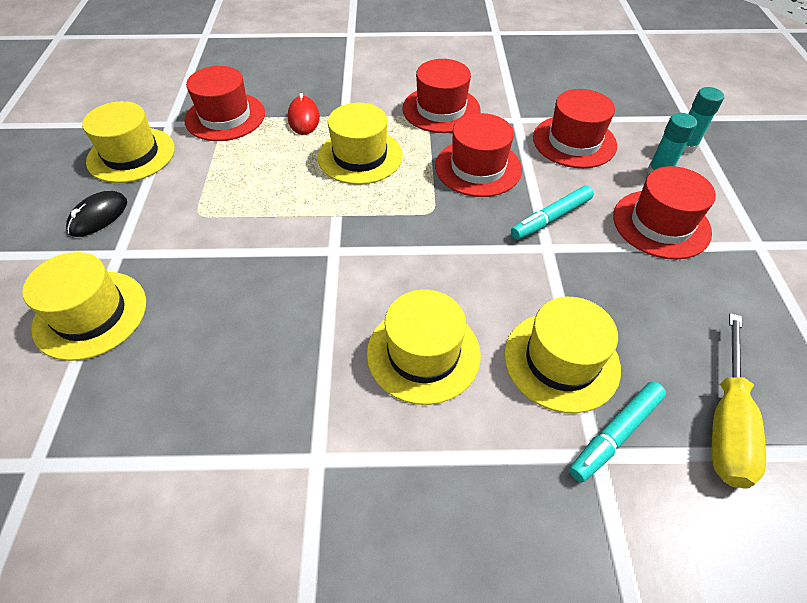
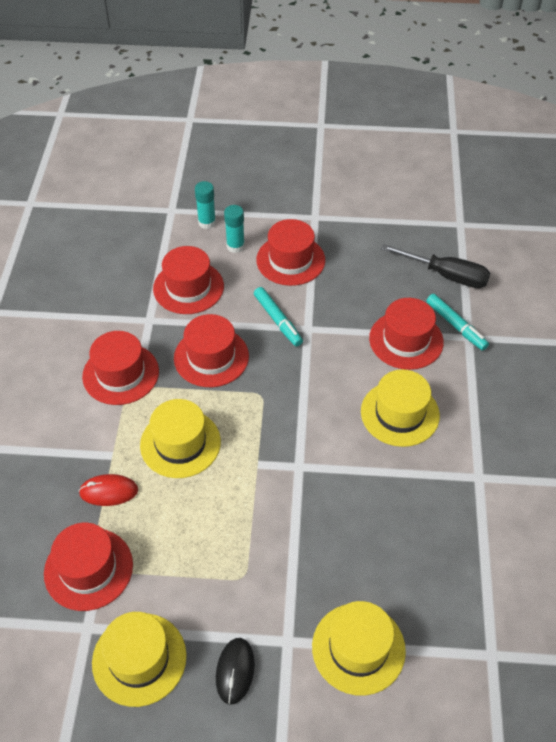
camera: 85 degrees left, 0 degrees up
black mouse [66,191,127,237] -> black mouse turned 60 degrees clockwise [216,638,255,705]
yellow hat [504,297,621,413] -> red hat [369,298,444,370]
yellow screwdriver [712,313,766,489] -> black screwdriver [381,244,490,288]

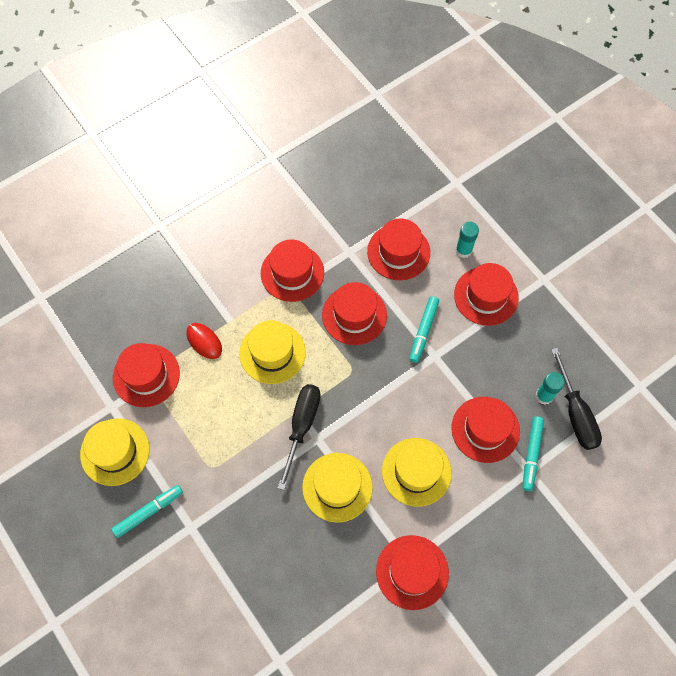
camera: 50 degrees right, 15 degrees up
turquoise glue stick [195,181,216,229] -> turquoise glue stick moved to [535,372,565,405]
black mouse [216,638,255,705] -> turquoise marker [111,485,183,538]
yellow hat [312,601,406,696] -> yellow hat moved to [302,453,373,523]
none -> black screwdriver [278,384,321,490]
none -> red hat [376,535,449,610]

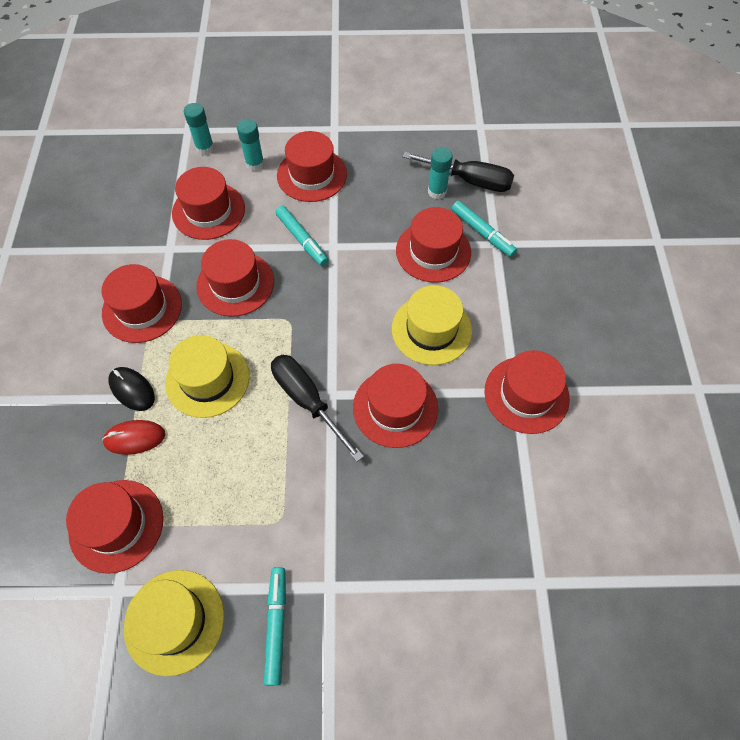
camera: 55 degrees left, 5 degrees down
yellow hat [302,453,373,523] -> red hat [353,364,438,448]
none -> black mouse [108,367,155,411]
none -> turquoise glue stick [184,103,214,155]

